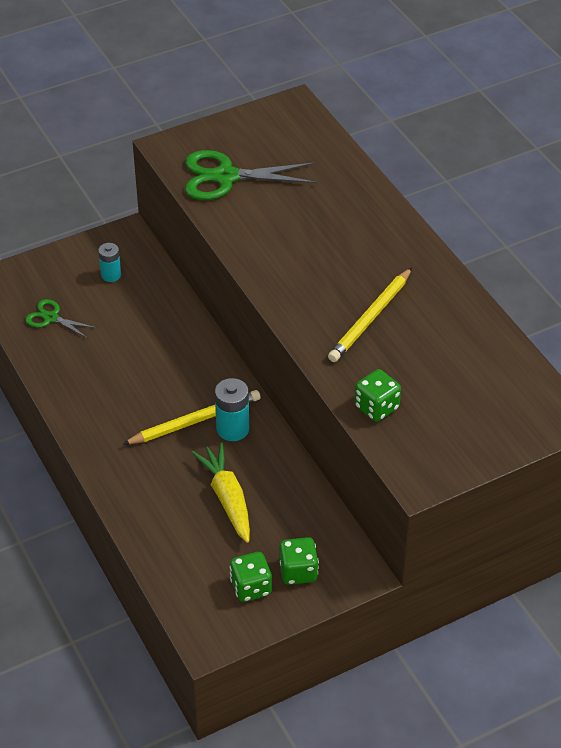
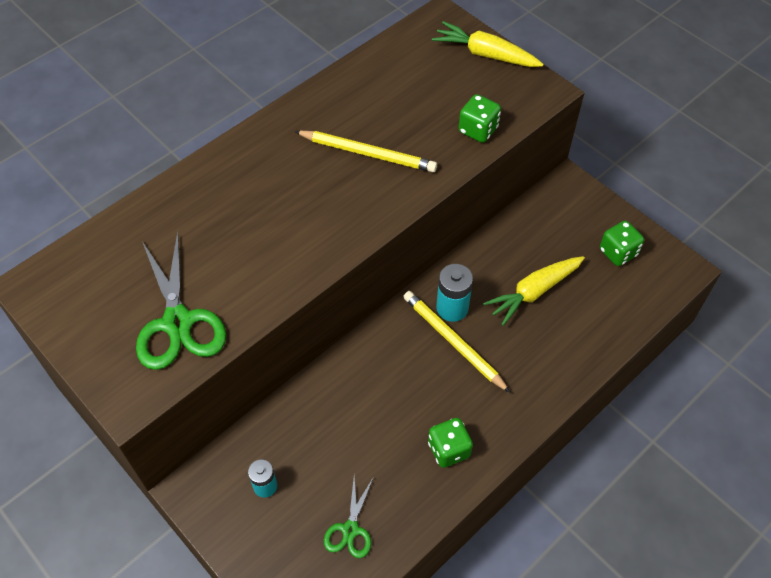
camera: 105 degrees left, 10 degrees up
green dice [279,537,319,585] -> green dice moved to [428,418,473,468]
none -> yellow carrot [432,21,544,67]

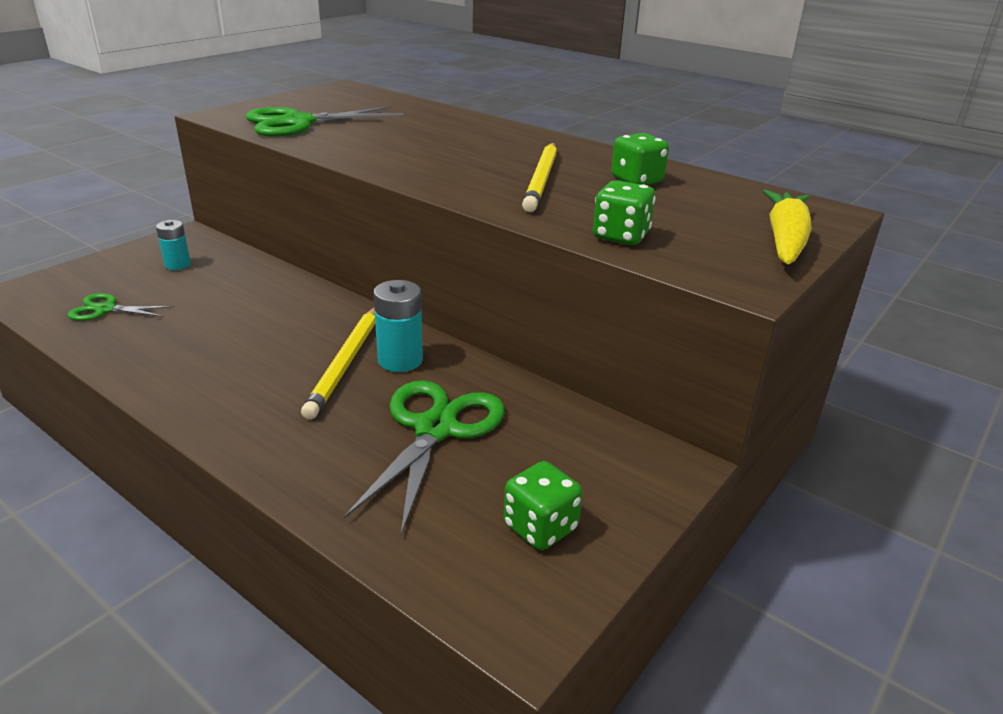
camera: 80 degrees right, 25 degrees down
yellow pencil [403,291,511,393] -> yellow pencil turned 150 degrees clockwise [301,308,375,419]
green dice [428,418,473,468] -> green dice moved to [611,133,669,185]
yellow carrot [483,256,585,326] -> green scissors [343,380,505,535]

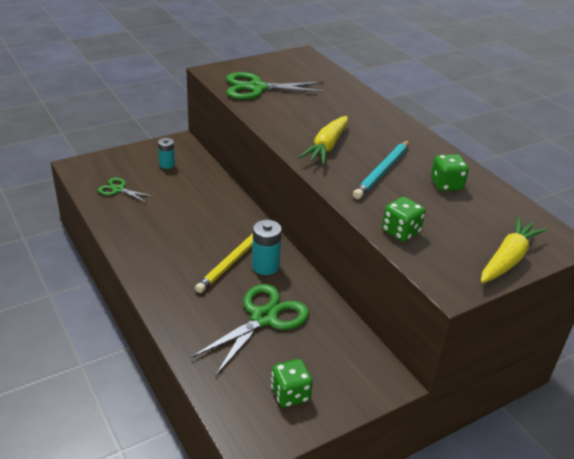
camera: 20 degrees right, 5 degrees up
yellow pencil [522,143,557,212] -> turquoise pencil [353,140,409,199]
none -> yellow carrot [299,116,348,165]

